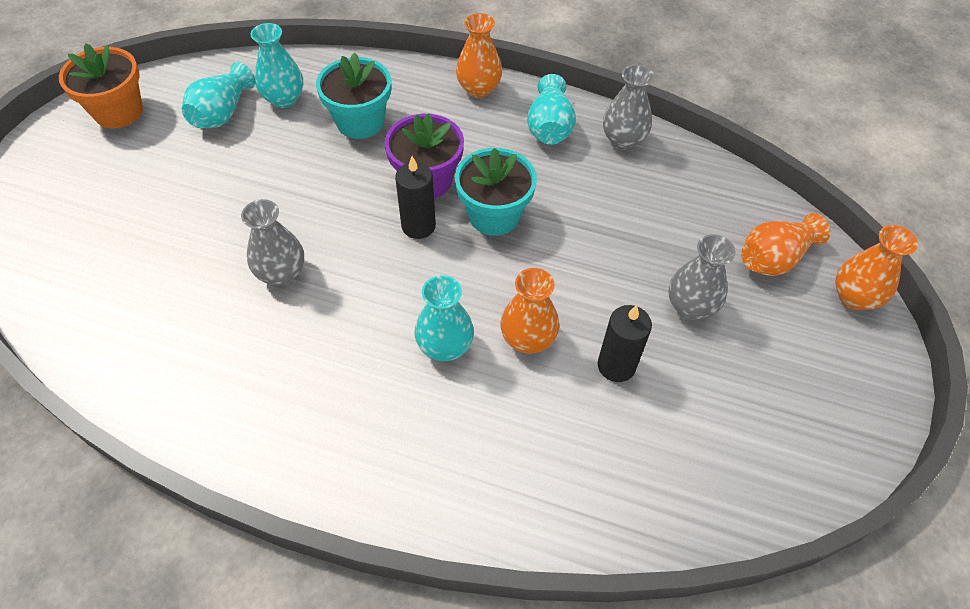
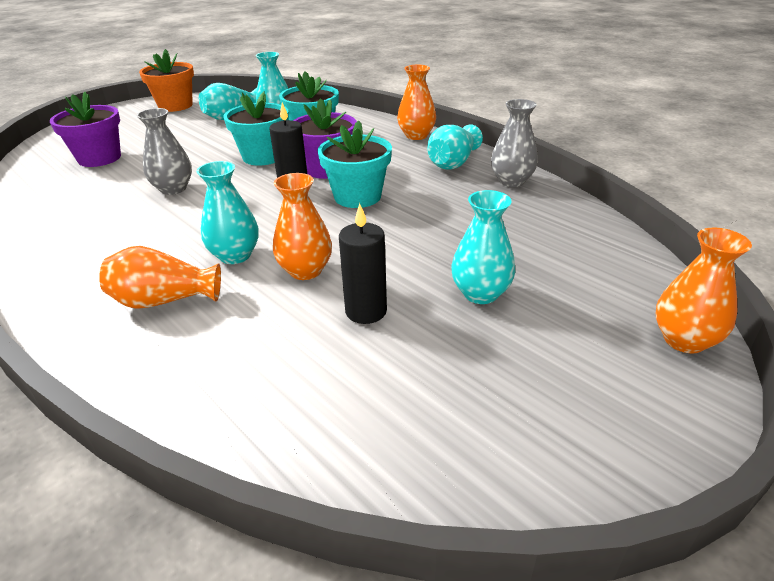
camera: 30 degrees right, 20 degrees down
grey vase [668,234,736,320] -> turquoise vase [451,190,515,304]
orange vase [741,213,831,276] -> orange vase moved to [99,246,221,309]
none -> purple flower pot [50,92,121,167]
none -> turquoise flower pot [223,91,289,166]

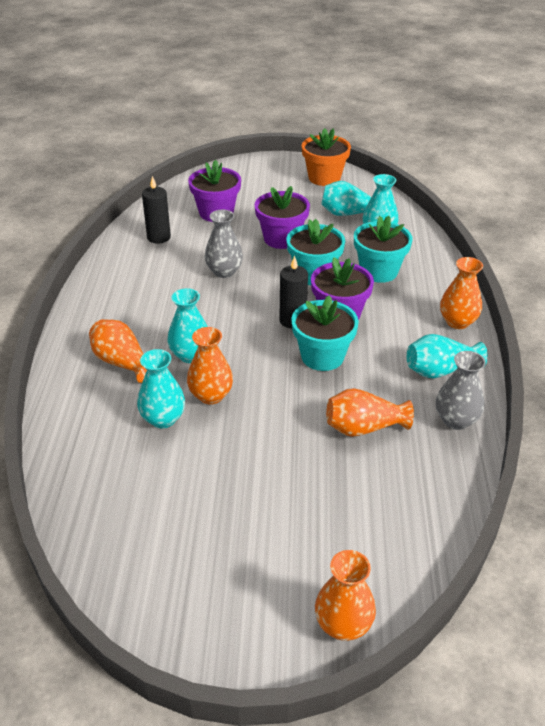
camera: 45 degrees right, 5 degrees up
black candle [339,203,387,324] -> black candle moved to [142,176,171,244]
turquoise vase [451,190,515,304] -> turquoise vase moved to [137,349,185,428]
none -> purple flower pot [255,186,310,249]
none -> orange vase [326,388,414,437]

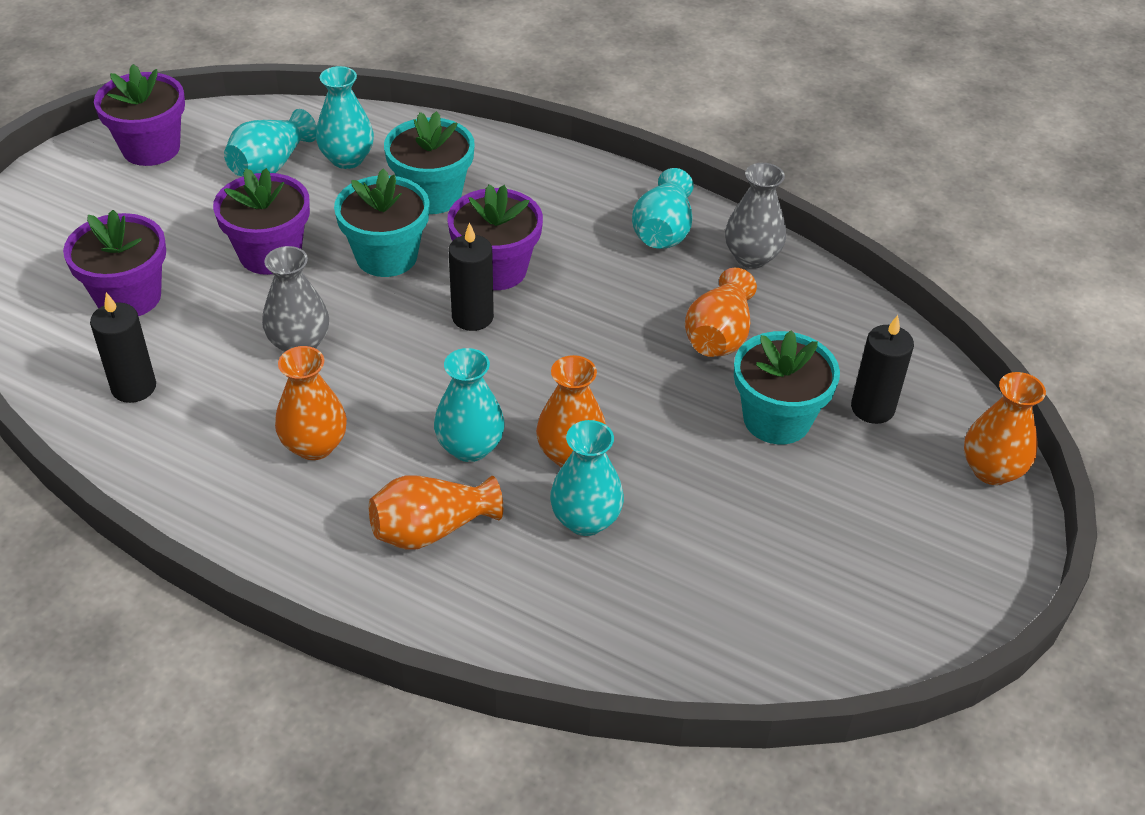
camera: 65 degrees left, 5 degrees up
turquoise flower pot [291,295,359,371] -> turquoise flower pot moved to [734,331,840,444]
orange flower pot [302,128,351,186] -> purple flower pot [94,64,185,166]
orange vase [440,257,483,329] -> orange vase moved to [275,346,347,460]
none -> black candle [851,315,914,424]

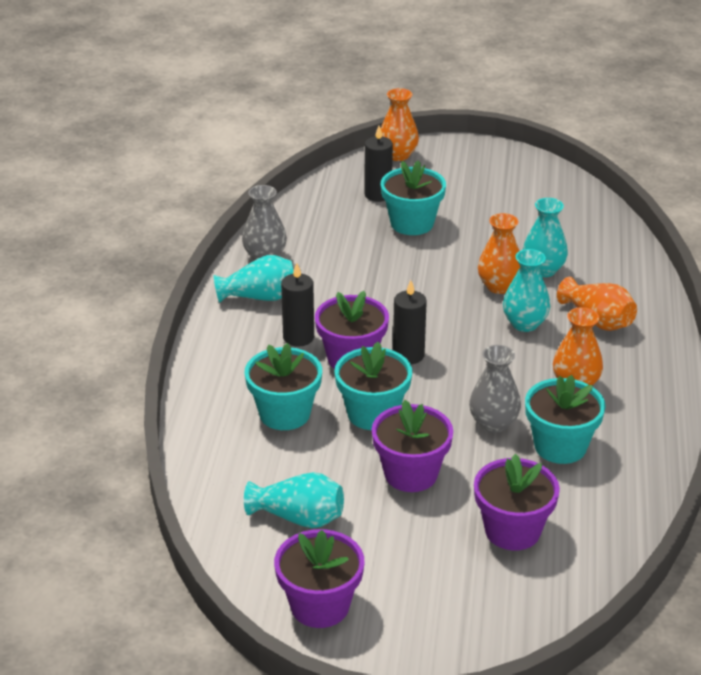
camera: 110 degrees left, 10 degrees down
black candle [90,292,156,403] -> black candle moved to [281,263,314,346]
turquoise vase [316,66,374,169] -> none
orange vase [685,268,757,357] -> none
none -> turquoise flower pot [525,375,606,464]

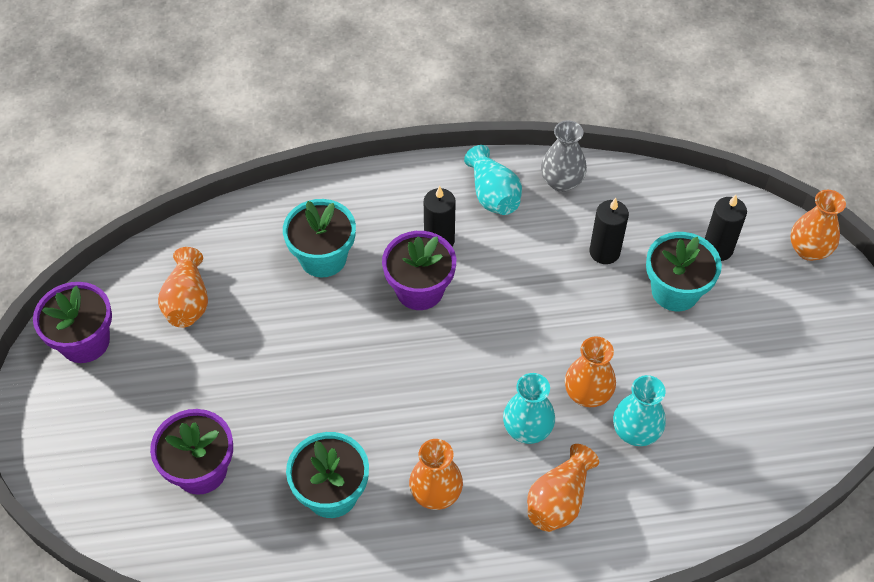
camera: 75 degrees right, 20 degrees up
turquoise vase [244,472,344,528] -> orange vase [158,247,208,328]
turquoise flower pot [334,342,412,430] -> none
purple flower pot [372,400,453,492] -> none
black candle [393,280,427,364] -> black candle moved to [590,198,629,264]
grey vase [469,345,521,433] -> none

